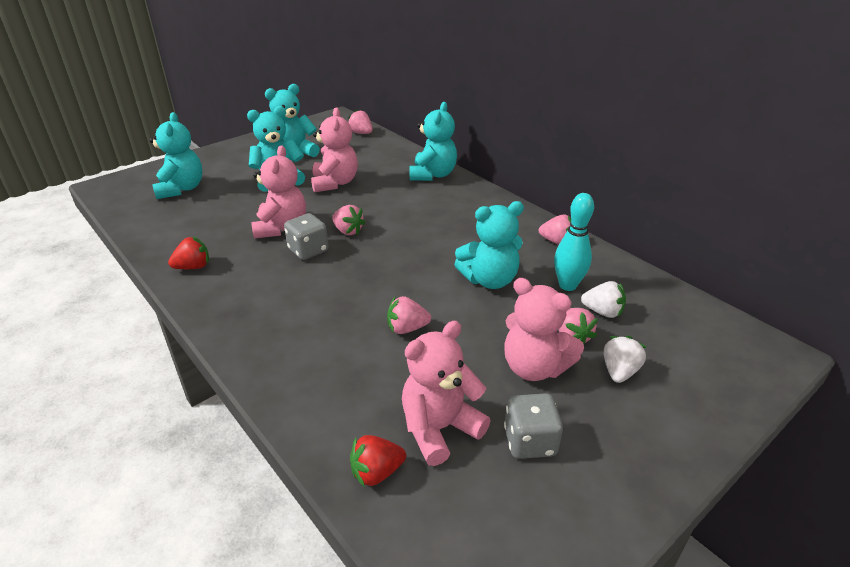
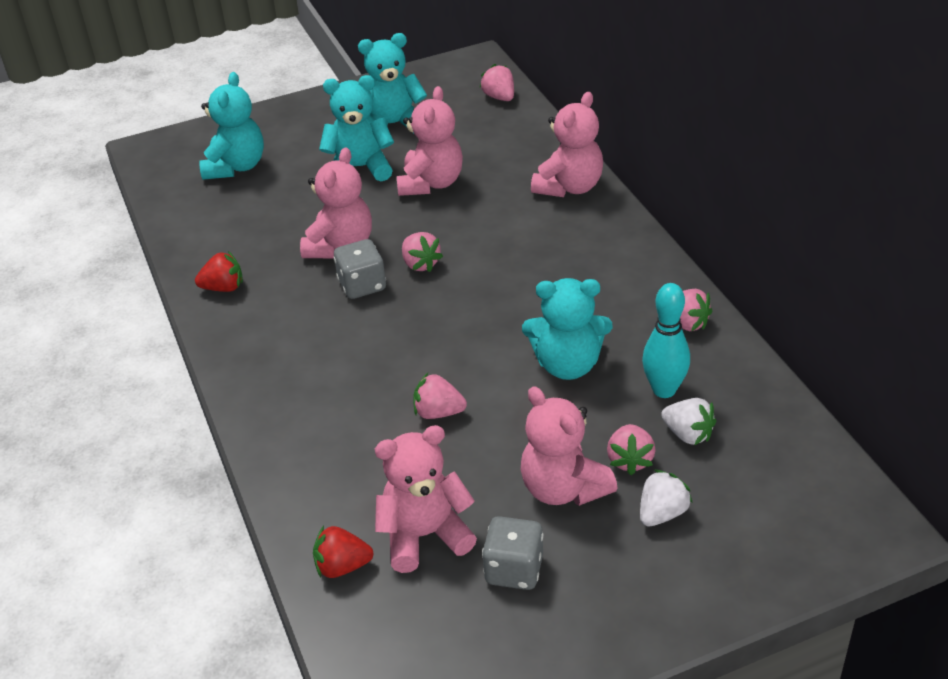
camera: 20 degrees right, 5 degrees up
turquoise teddy bear [409,102,457,181] -> pink teddy bear [531,92,603,197]

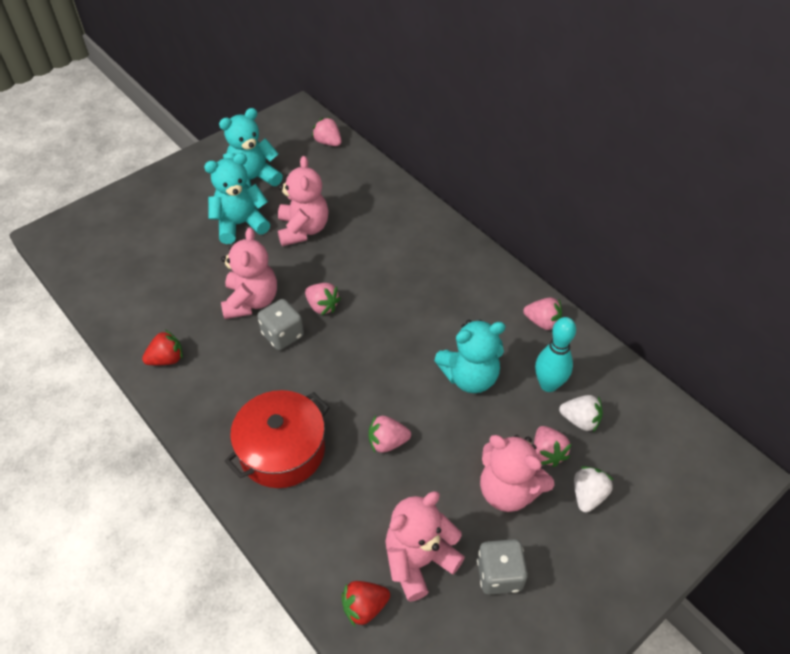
camera: 20 degrees left, 10 degrees up
turquoise teddy bear [199,72,264,180] -> none
pink teddy bear [531,92,603,197] -> none
none -> red pot [224,390,330,488]

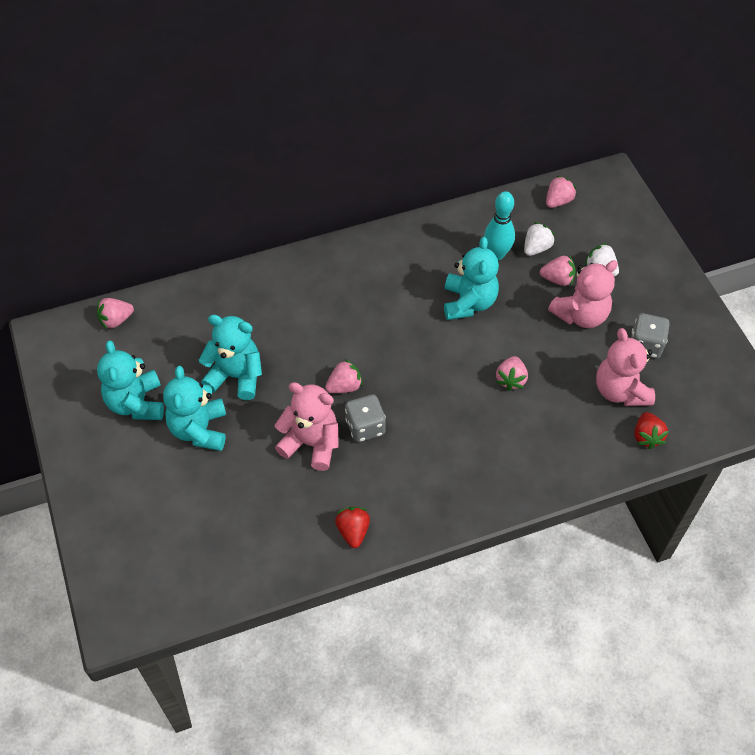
camera: 70 degrees left, 5 degrees up
red pot [224,390,330,488] -> none
pink teddy bear [278,156,329,246] -> turquoise teddy bear [198,315,262,400]
pink strawberry [523,298,562,330] -> pink strawberry moved to [546,175,577,208]

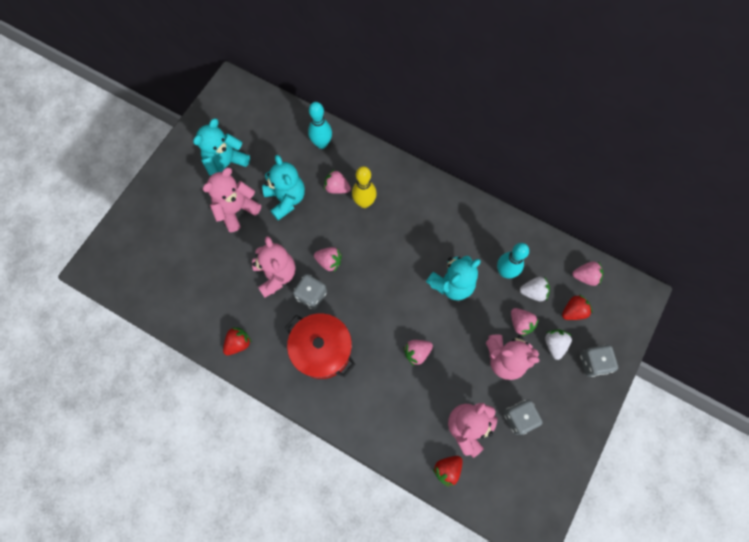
camera: 50 degrees right, 15 degrees up
pink strawberry [97,298,134,330] -> pink strawberry moved to [324,170,351,194]
turquoise teddy bear [163,366,226,451] -> pink teddy bear [203,168,261,232]
none -> red pot [285,313,356,379]
none -> turquoise bowling pin [308,102,332,149]
none -> yellow bowling pin [352,166,377,208]
none -> red strawberry [562,294,593,320]
none -> grey dice [580,345,618,377]

